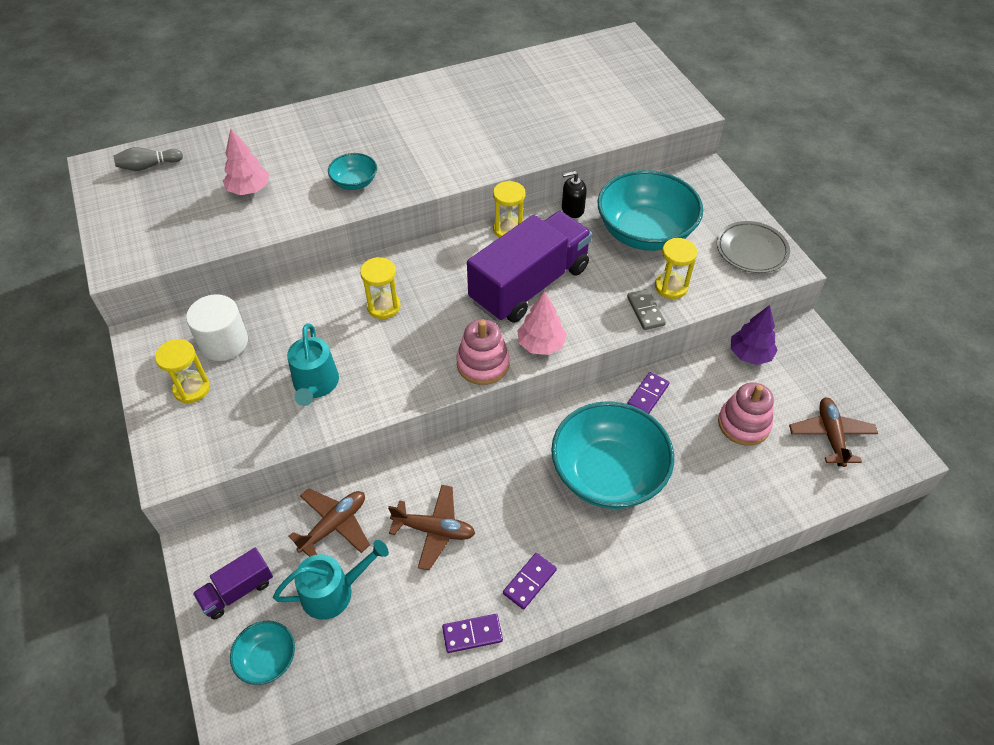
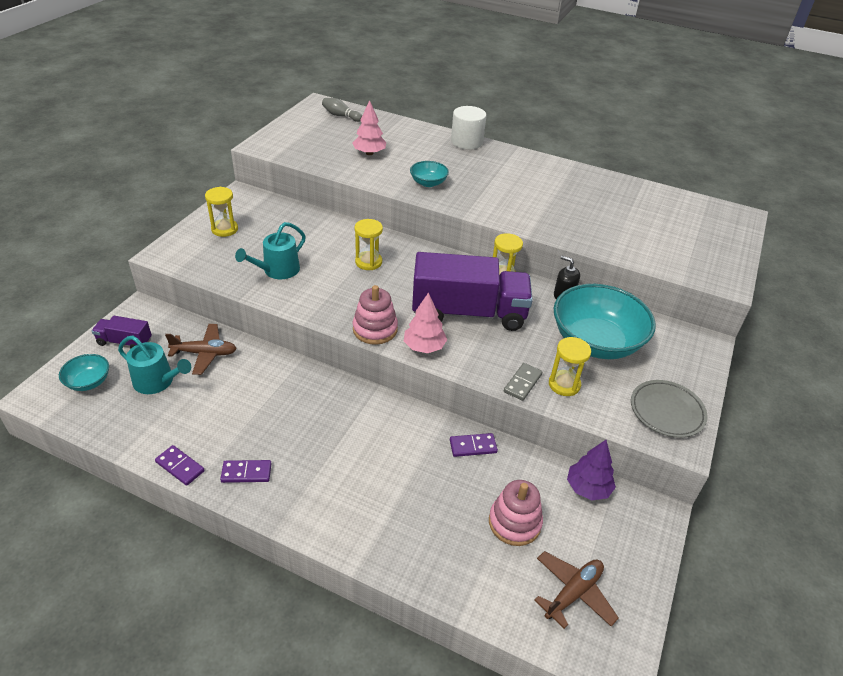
camera: 45 degrees right, 10 degrees down
white cylinder [186,294,248,361] -> white cylinder moved to [451,106,486,149]
brown plane [388,485,475,570] -> none
turquoise bowl [551,401,674,509] -> none

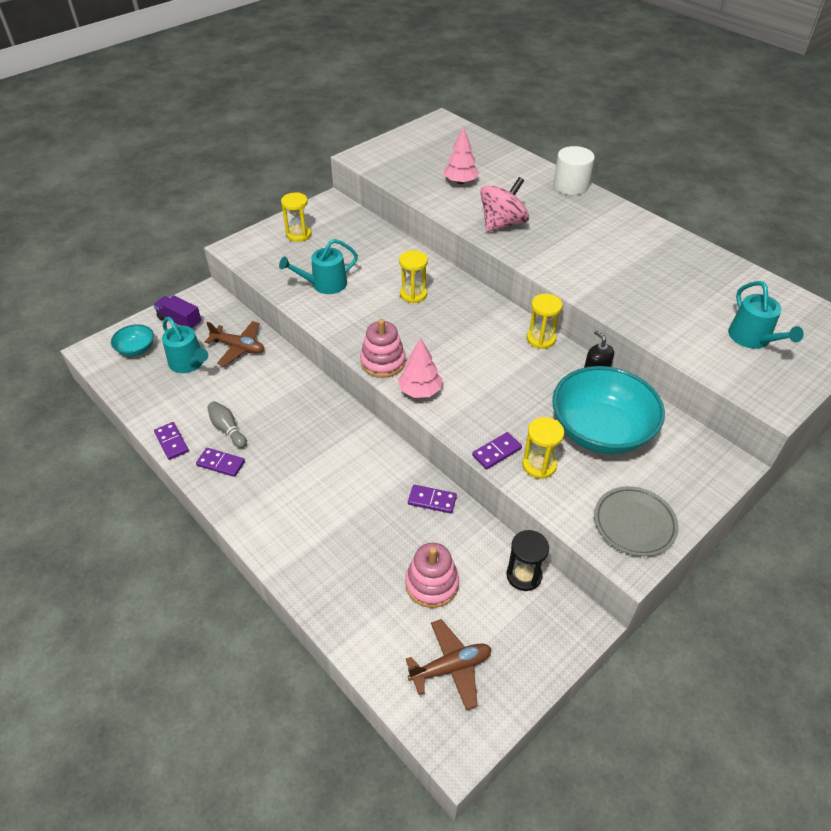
camera: 25 degrees right, 5 degrees up
grey bowling pin [322,98,362,122] -> grey bowling pin moved to [207,401,247,448]
turquoise bowl [410,161,449,187] -> pink spinning top [480,177,529,232]
purple truck [412,252,533,331] -> none
grey domino [504,363,542,401] -> purple domino [472,432,522,469]
purple tree [567,440,616,500] -> black hourglass [507,530,549,591]
none -> turquoise watering can [728,281,804,349]

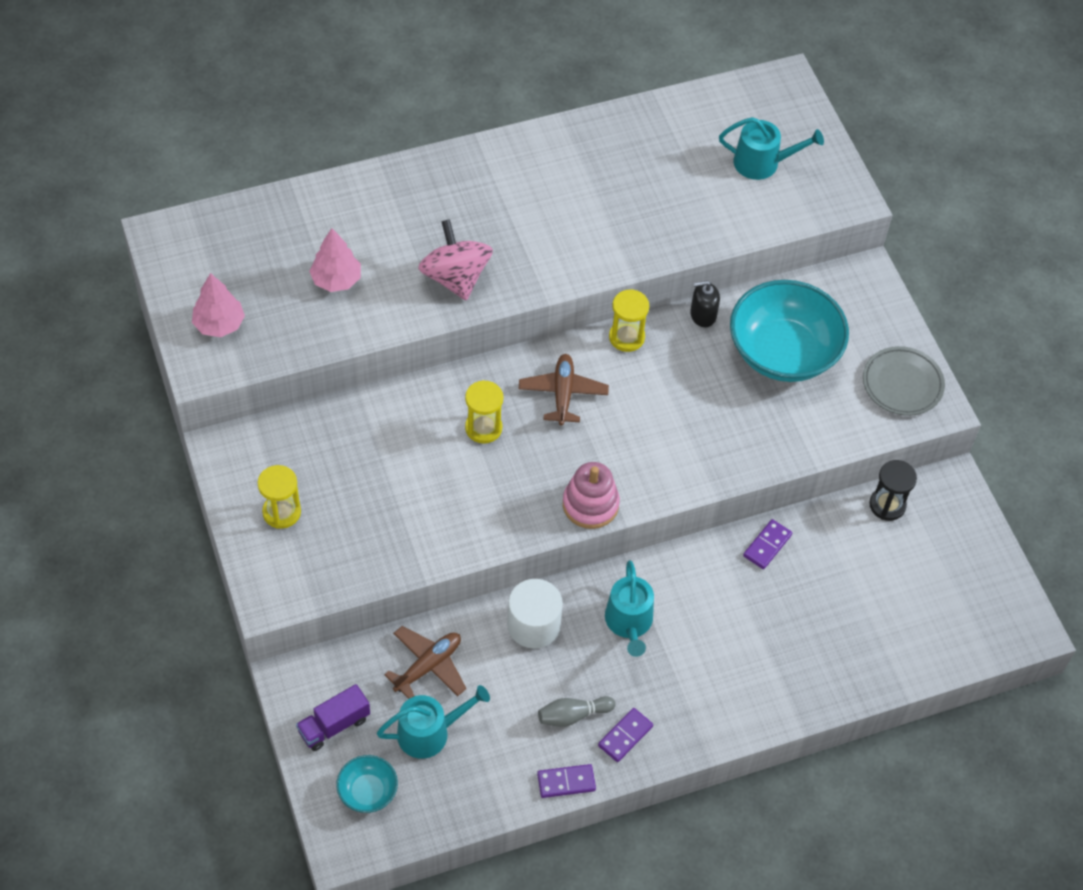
camera: 70 degrees left, 10 degrees up
turquoise watering can [279,239,358,294] -> turquoise watering can moved to [605,560,654,657]
pink tree [398,338,442,398] -> pink tree moved to [192,273,245,337]
pink stacking toy [405,543,459,608] -> none
brown plane [406,619,492,710] -> brown plane moved to [519,354,609,426]
purple domino [472,432,522,469] -> none
yellow hourglass [522,417,564,479] -> none
white cylinder [553,146,595,195] -> white cylinder moved to [507,579,563,649]

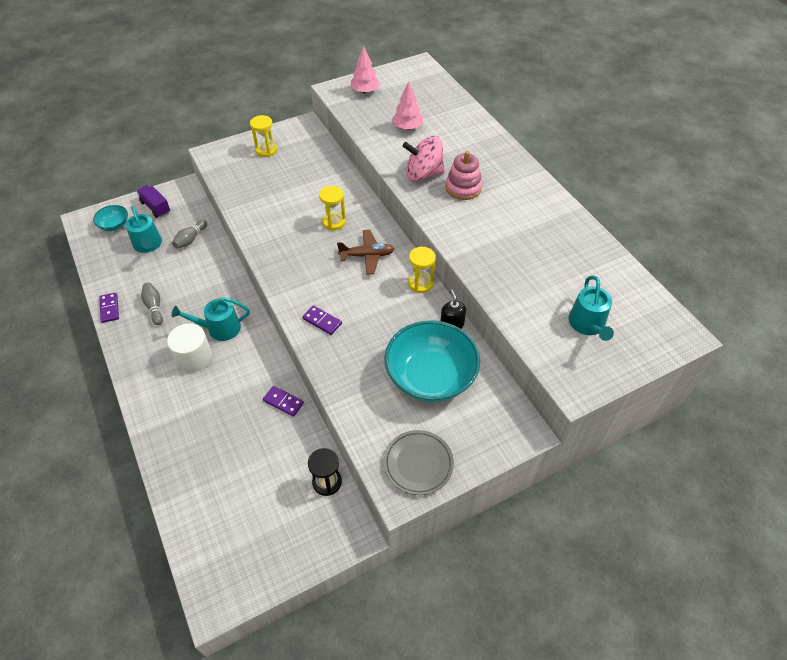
camera: 85 degrees right, 5 degrees down
brown plane [384,626,466,699] -> grey bowling pin [172,220,207,249]
pink spinning top [418,219,493,301] -> pink spinning top turned 150 degrees counterclockwise [403,136,445,181]
white cylinder [507,579,563,649] -> white cylinder moved to [167,323,212,372]
pink stacking toy [563,462,620,529] -> pink stacking toy moved to [446,151,482,200]
purple domino [598,708,653,762] -> purple domino moved to [302,305,342,335]

